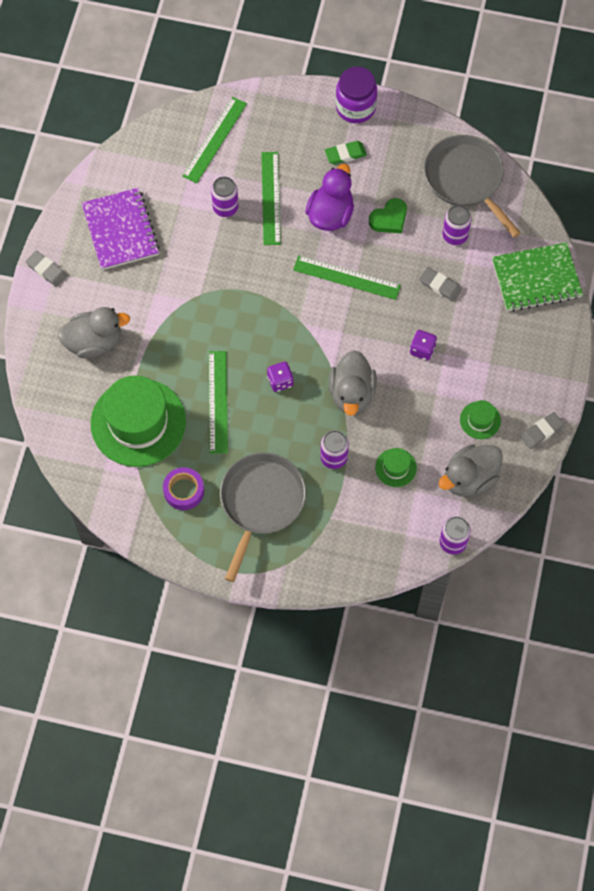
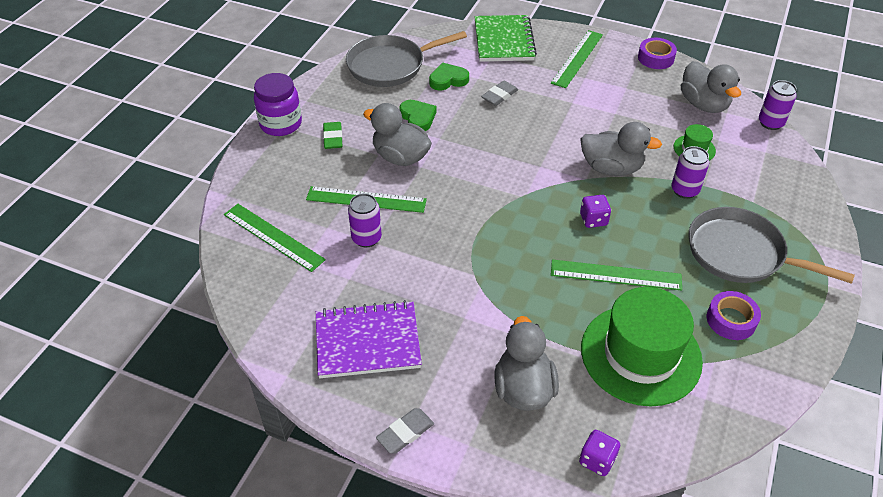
camera: 80 degrees left, 20 degrees down
green ruler [293,255,401,300] -> green ruler moved to [551,30,603,88]
purple duck [305,164,354,231] -> grey duck [363,103,432,166]
purple dice [410,330,437,360] -> purple dice moved to [579,430,620,476]
purple can [442,205,472,245] -> green heart [429,63,469,91]
green hat [460,400,501,439] -> none
grey eraser [520,412,564,449] -> purple tape [638,38,677,69]

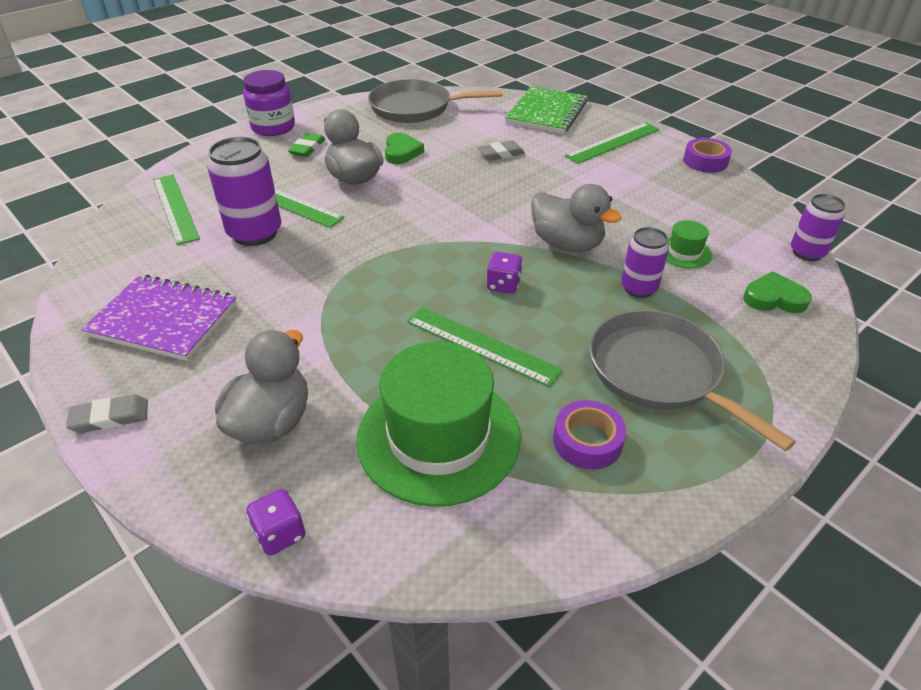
camera: 25 degrees right, 5 degrees down
purple can [348,193,382,247] -> purple can [207,137,281,246], size x1.63
green heart [429,63,469,91] -> green heart moved to [744,271,812,313]
grey duck [681,61,741,113] -> none

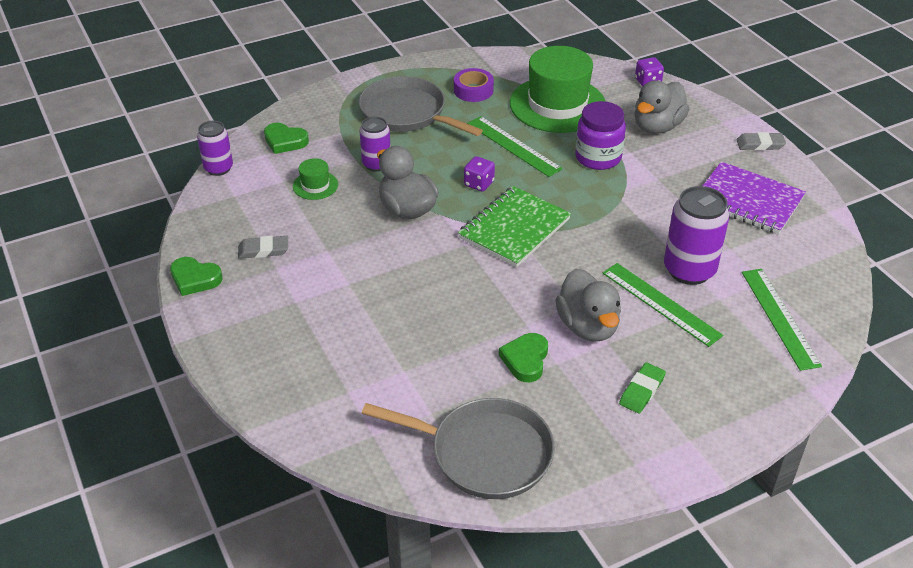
camera: 165 degrees left, 0 degrees up
purple jar [243,70,295,136] -> purple jar moved to [575,101,626,170]
grey eraser [477,140,525,161] -> grey eraser moved to [238,236,288,259]
green notebook [505,86,587,134] -> green notebook moved to [458,186,571,267]
green ruler [565,123,659,164] -> none
grey pan [589,310,796,451] -> grey pan turned 150 degrees clockwise [359,76,483,136]
purple tape [683,138,732,173] -> green heart [170,257,223,296]

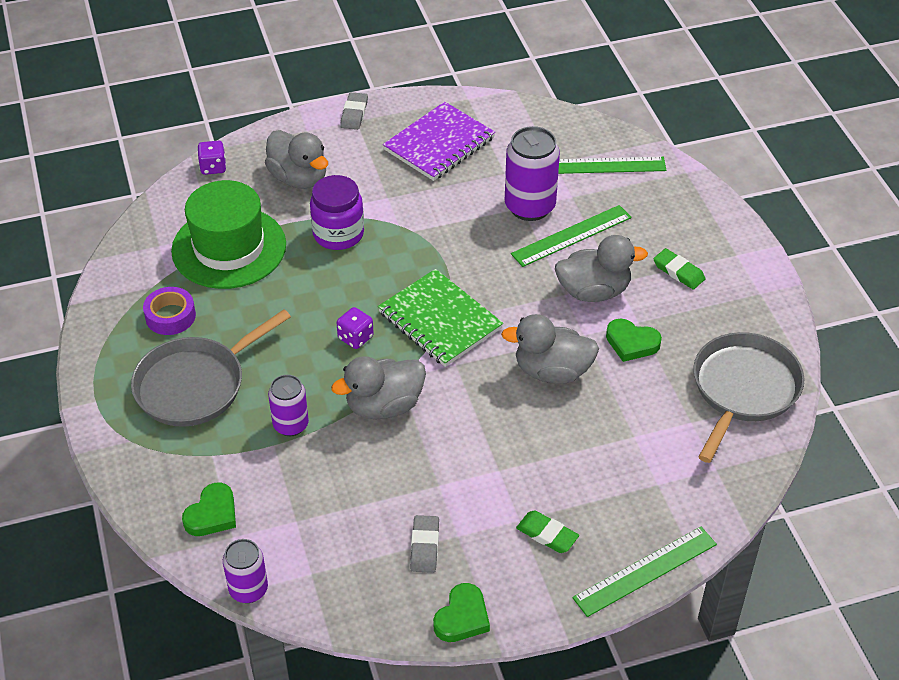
camera: 80 degrees left, 5 degrees up
green hat [293,158,338,200] -> none
green ruler [467,116,563,177] -> green ruler moved to [572,527,717,617]
none -> grey duck [501,314,599,384]
none -> green eraser [516,510,579,553]

